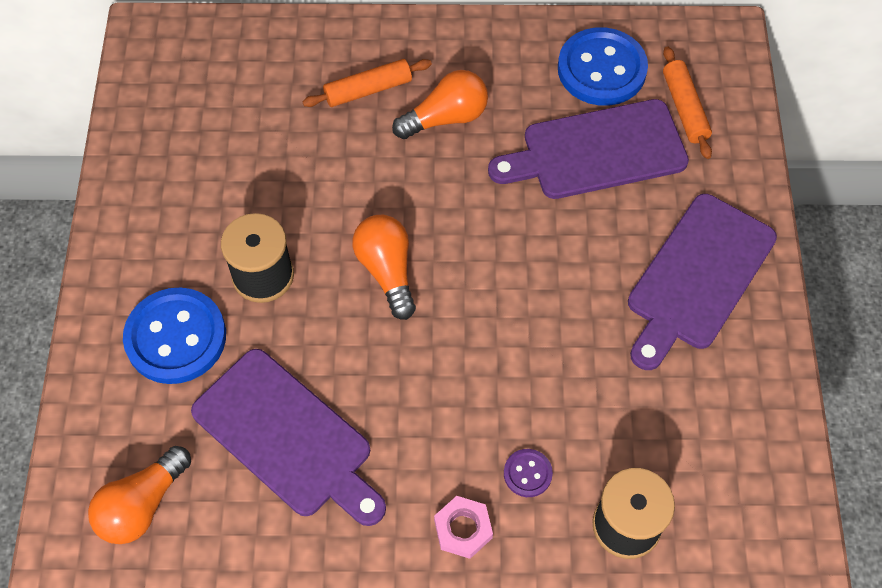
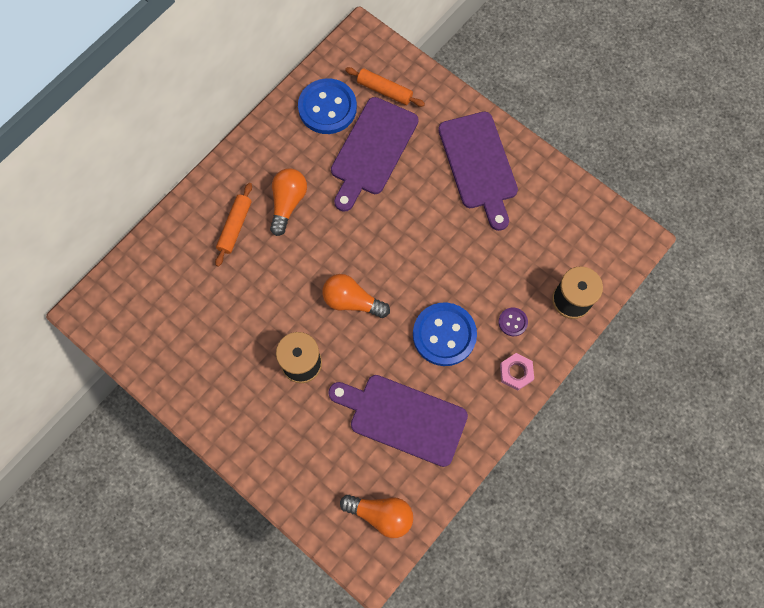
camera: 50 degrees left, 10 degrees up
orange light bulb [88,446,191,544] -> orange light bulb turned 60 degrees counterclockwise [340,495,413,538]
blue button [123,287,226,384] -> blue button moved to [413,302,477,366]
purple cutting board [191,349,386,526] -> purple cutting board turned 150 degrees counterclockwise [328,375,468,467]

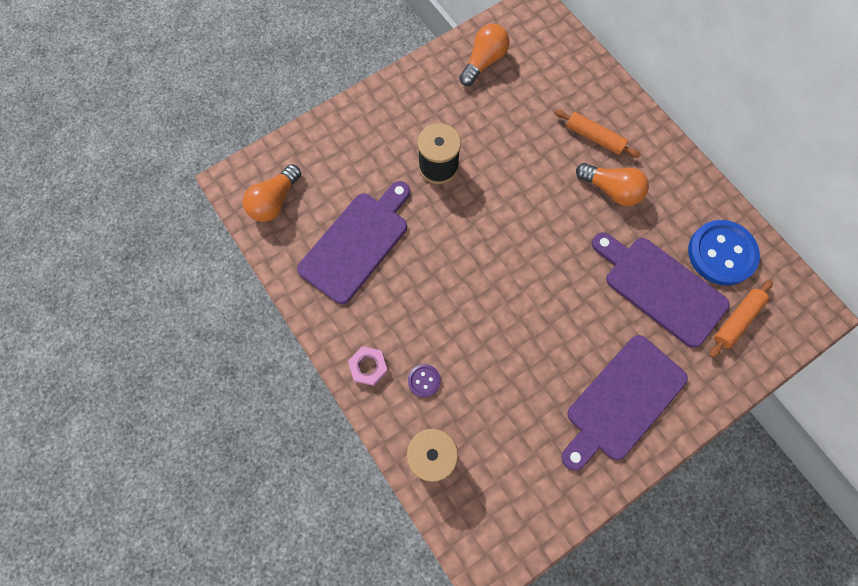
camera: 105 degrees right, 0 degrees up
orange light bulb [322,274,390,318] -> orange light bulb moved to [459,24,509,86]
blue button [413,302,477,366] -> none
purple cutting board [438,112,518,231] -> purple cutting board turned 45 degrees counterclockwise [562,335,688,471]

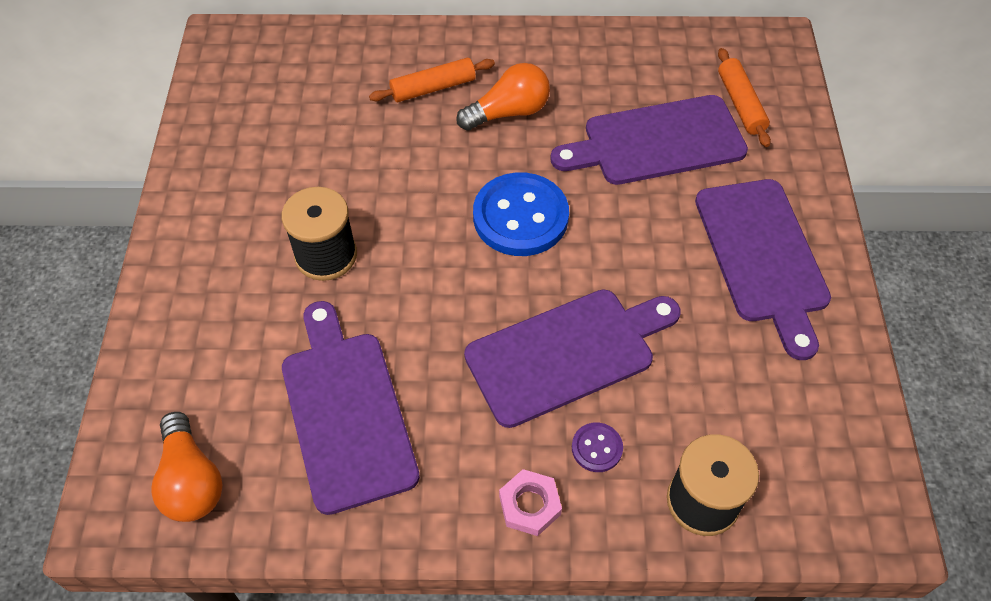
camera: 55 degrees left, 15 degrees down
orange light bulb [459,24,509,86] -> none
blue button [688,220,760,286] -> blue button moved to [473,172,569,256]
none -> purple cutting board [464,290,681,428]

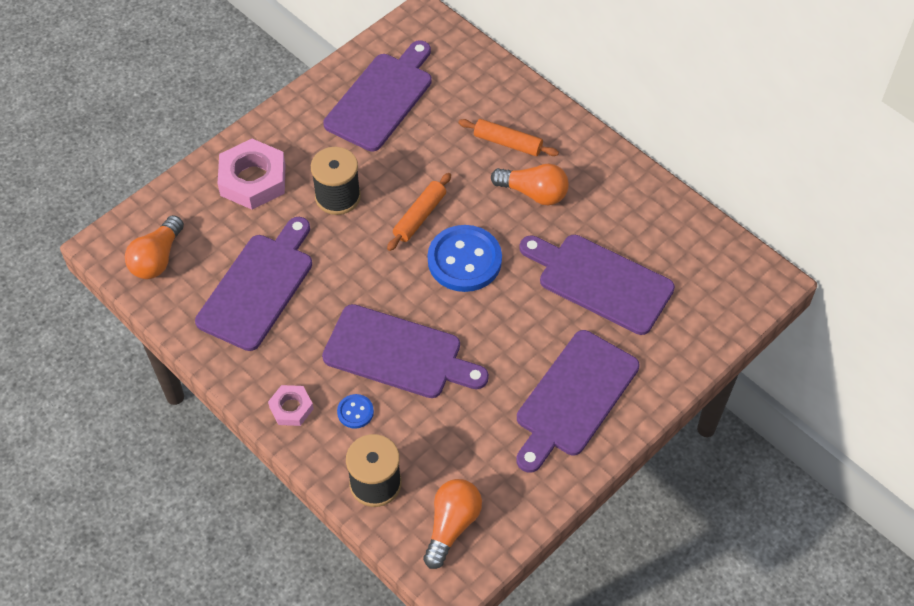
camera: 45 degrees right, 0 degrees up
purple button [572,422,623,472] -> blue button [337,394,374,429]
orange rolling pin [718,48,771,147] -> orange rolling pin moved to [387,173,451,251]
none -> pink nut [218,139,285,210]
none -> purple cutting board [323,40,432,151]
none -> orange light bulb [423,479,482,569]

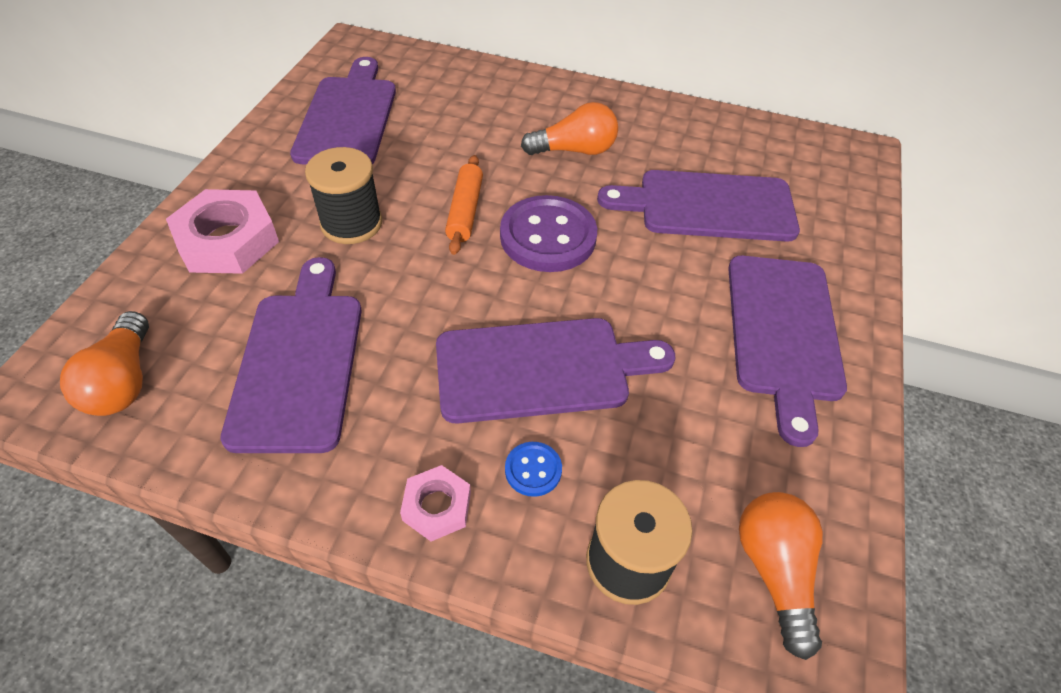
camera: 30 degrees left, 5 degrees down
blue button [428,225,502,292] -> purple button [500,195,597,272]
orange rolling pin [458,119,559,156] -> none

